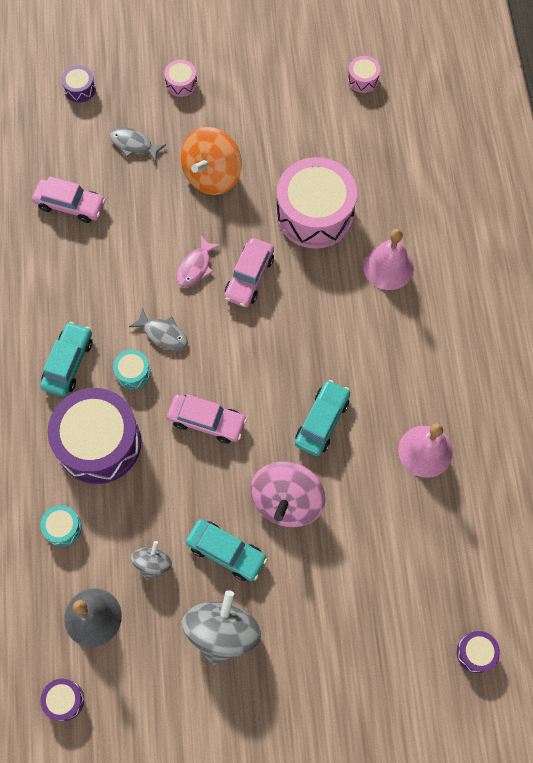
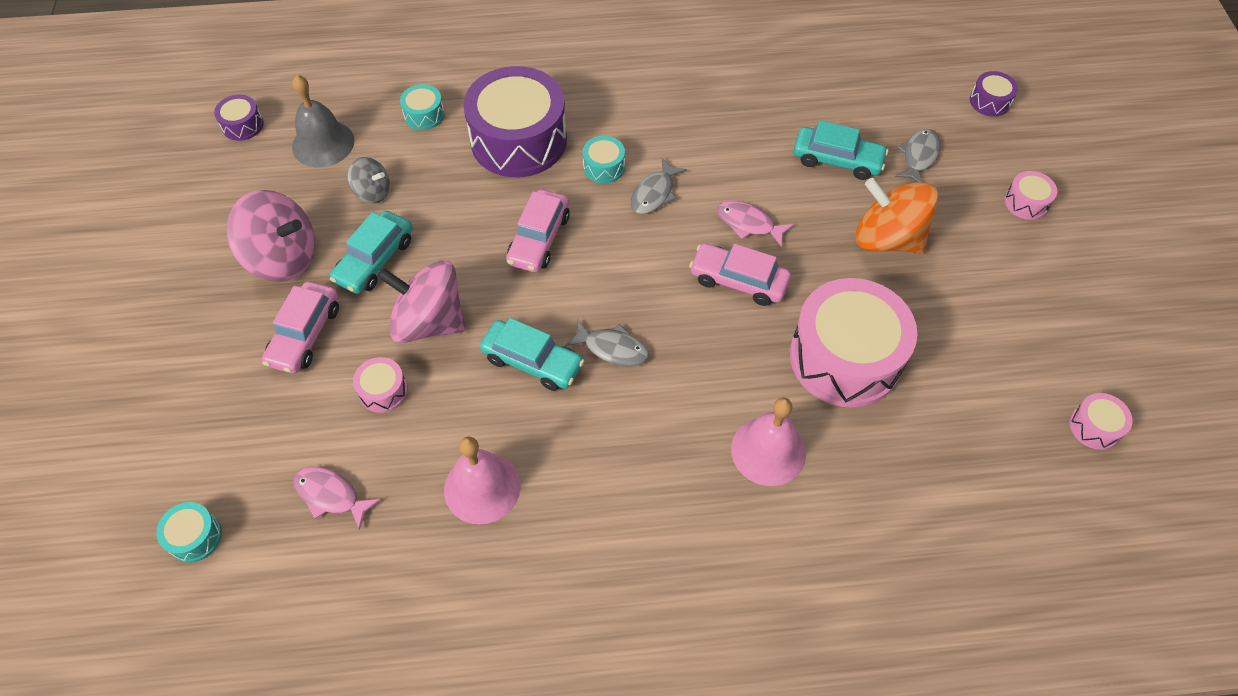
camera: 90 degrees right, 10 degrees down
pink car [32,176,106,223] -> pink car moved to [262,282,339,374]
turquoise car [40,322,93,396] -> turquoise car moved to [794,120,888,180]
grey spinning top [182,590,261,665] -> pink spinning top [226,190,315,282]
purple drum [457,631,500,673] -> turquoise drum [156,502,222,563]
none -> pink fish [294,467,381,530]
none -> pink drum [353,357,408,413]
none -> grey fish [565,320,649,366]

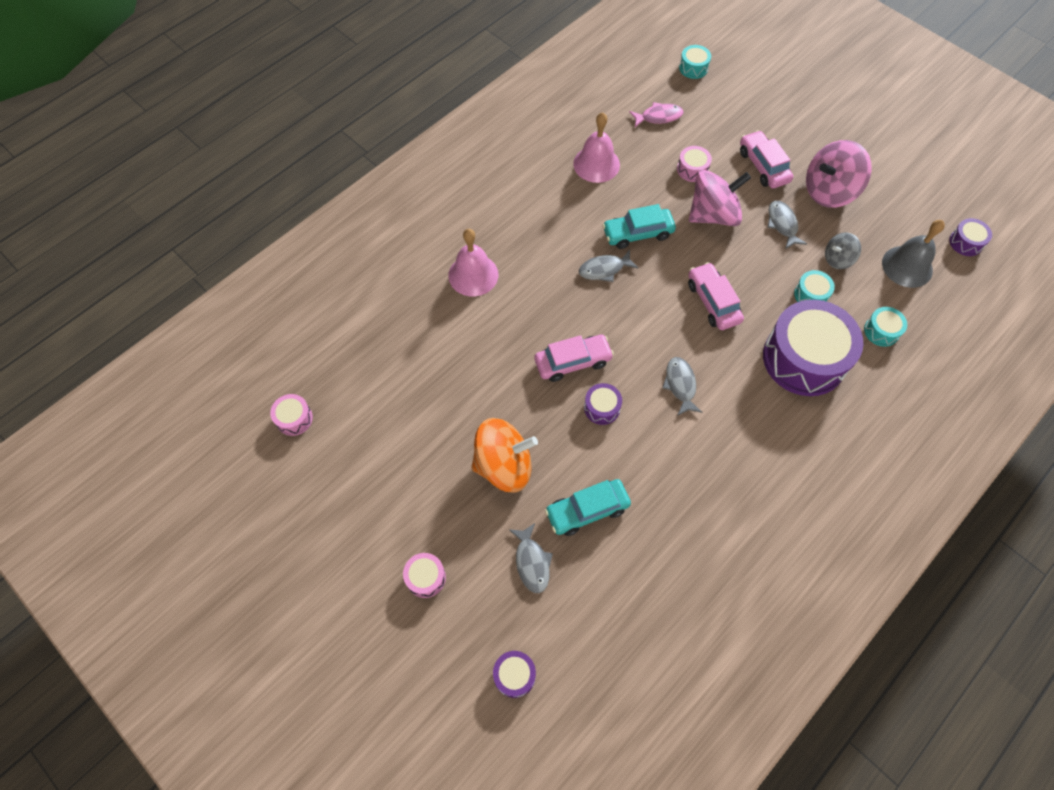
camera: 140 degrees right, 5 degrees up
turquoise car [330,211,412,294] -> grey fish [768,201,807,249]
turquoise drum [582,136,625,183] -> turquoise drum moved to [794,270,835,302]
pink fish [717,201,794,247] -> purple drum [584,383,622,425]
pink drum [790,278,917,408] -> none

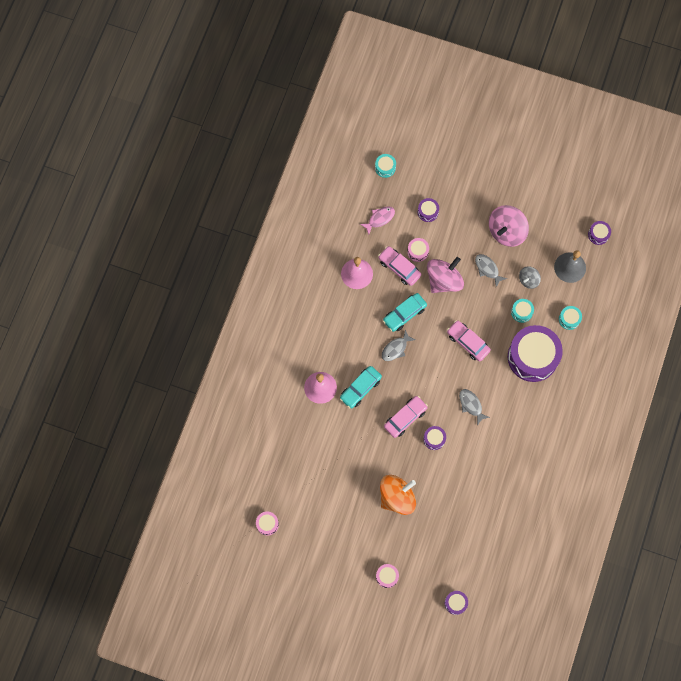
camera: 25 degrees left, 10 degrees up
grey fish [509,523,553,593] -> none
turquoise car [545,479,631,536] -> turquoise car moved to [340,366,382,409]
pink car [740,130,793,189] -> pink car moved to [378,246,421,286]
none -> purple drum [418,198,439,222]

